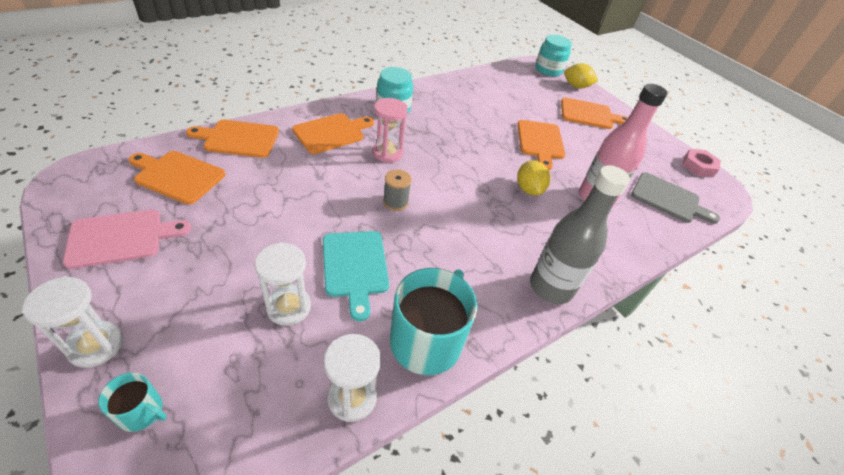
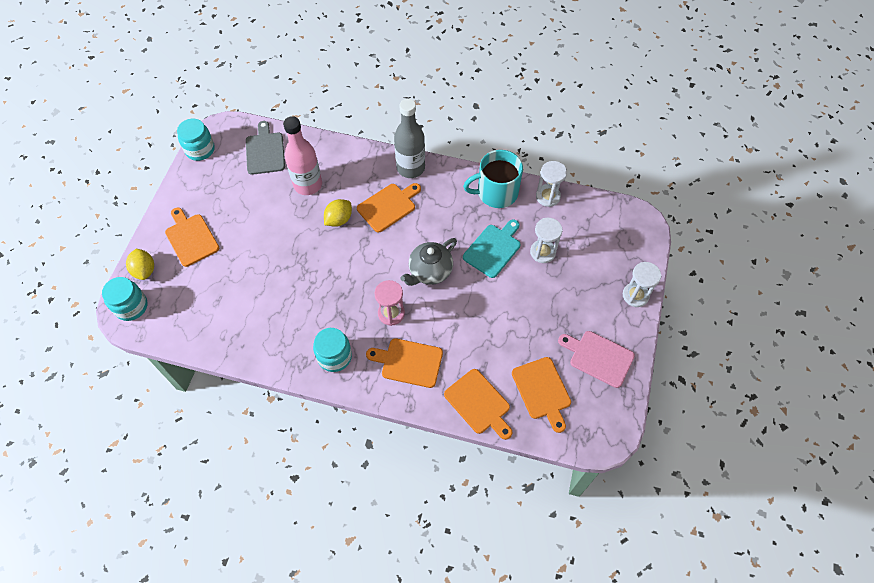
camera: 125 degrees left, 15 degrees up
turquoise mug [98,373,167,432] -> none
grey spool [383,170,412,211] -> grey teapot [400,238,457,286]
orange cutting board [517,120,565,170] -> orange cutting board moved to [357,183,421,232]
pink nut [682,149,721,177] -> turquoise jar [177,119,215,161]

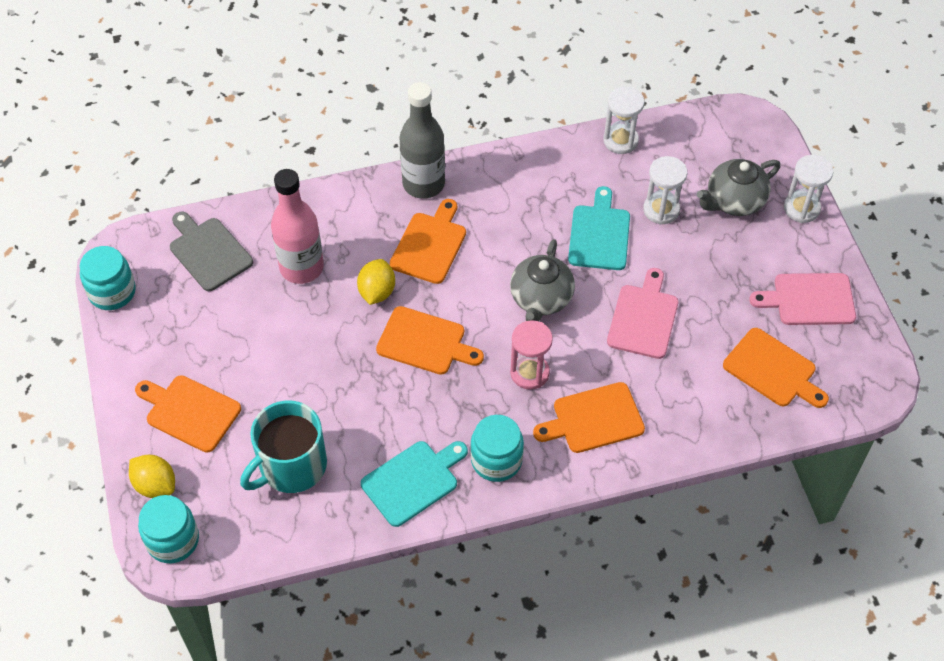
camera: 30 degrees left, 5 degrees down
orange cutting board [444,369,512,440] -> orange cutting board moved to [376,306,484,375]
turquoise mug [463,150,523,208] -> turquoise mug moved to [240,400,327,493]
none -> turquoise cutting board [361,441,468,527]
none -> pink cutting board [607,268,679,359]
none -> grey teapot [697,159,780,216]

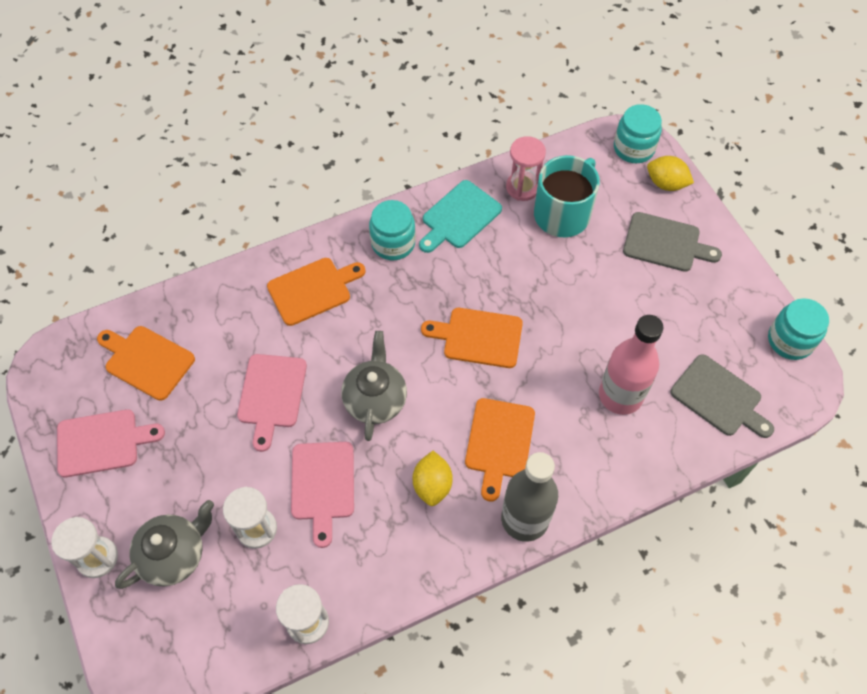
camera: 170 degrees right, 5 degrees up
orange cutting board [135,375,241,453] -> grey cutting board [623,212,722,272]
yellow lemon [357,259,395,305] -> yellow lemon moved to [412,451,453,506]
pink hourglass [510,320,553,390] -> pink hourglass moved to [506,136,546,201]
turquoise cutting board [568,186,630,270] -> pink cutting board [291,442,354,548]

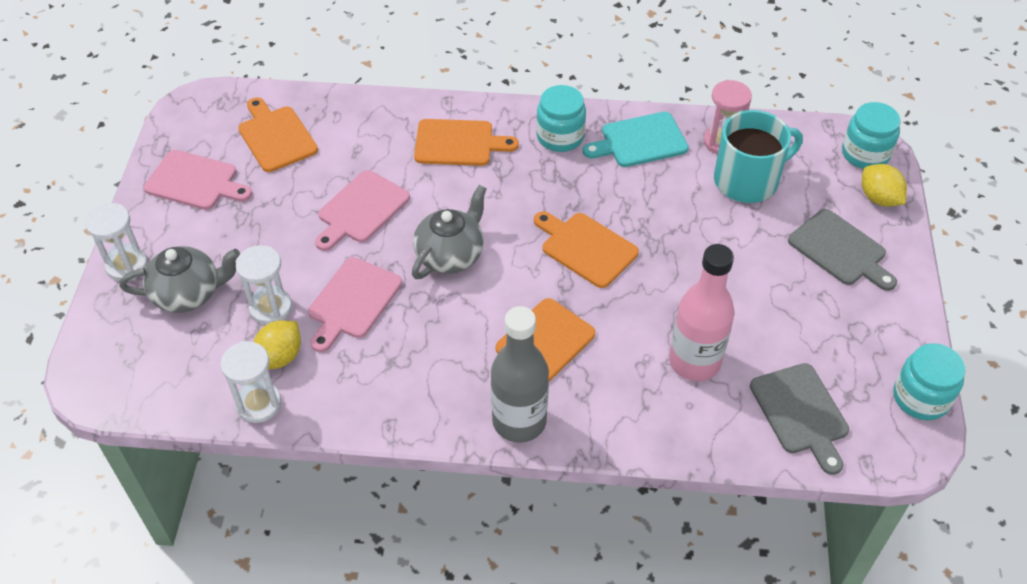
camera: 30 degrees right, 10 degrees down
yellow lemon [412,451,453,506] -> yellow lemon moved to [254,320,301,369]

